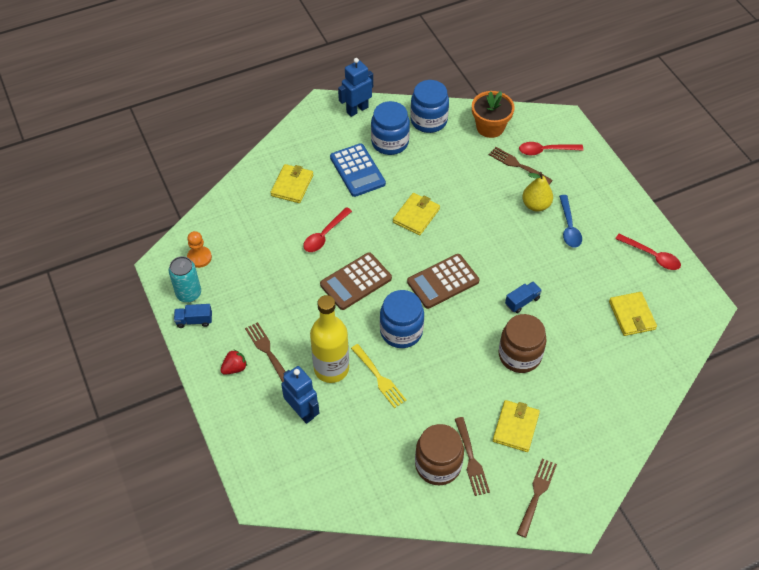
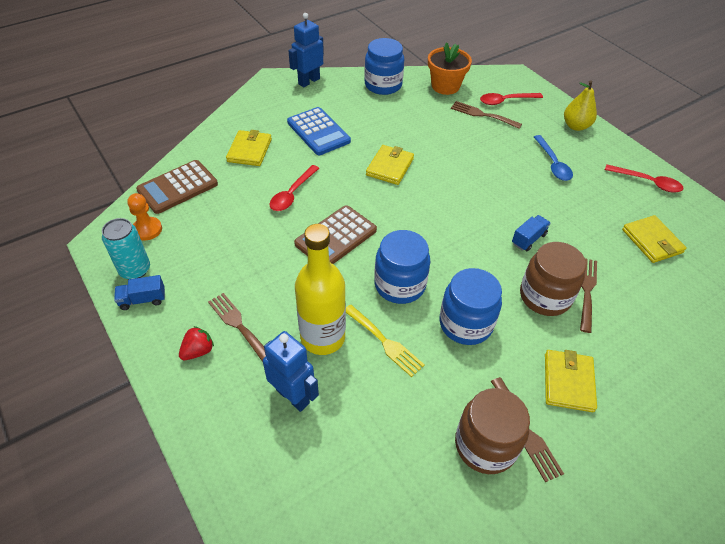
camera: 10 degrees left, 5 degrees down
blue jar [371,101,410,155] -> blue jar moved to [439,268,502,345]
brown calculator [407,254,479,309] -> brown calculator moved to [136,160,218,214]
brown fork [517,459,557,538] -> brown fork moved to [580,258,597,333]
yellow pear [522,172,553,212] -> yellow pear moved to [564,80,597,131]

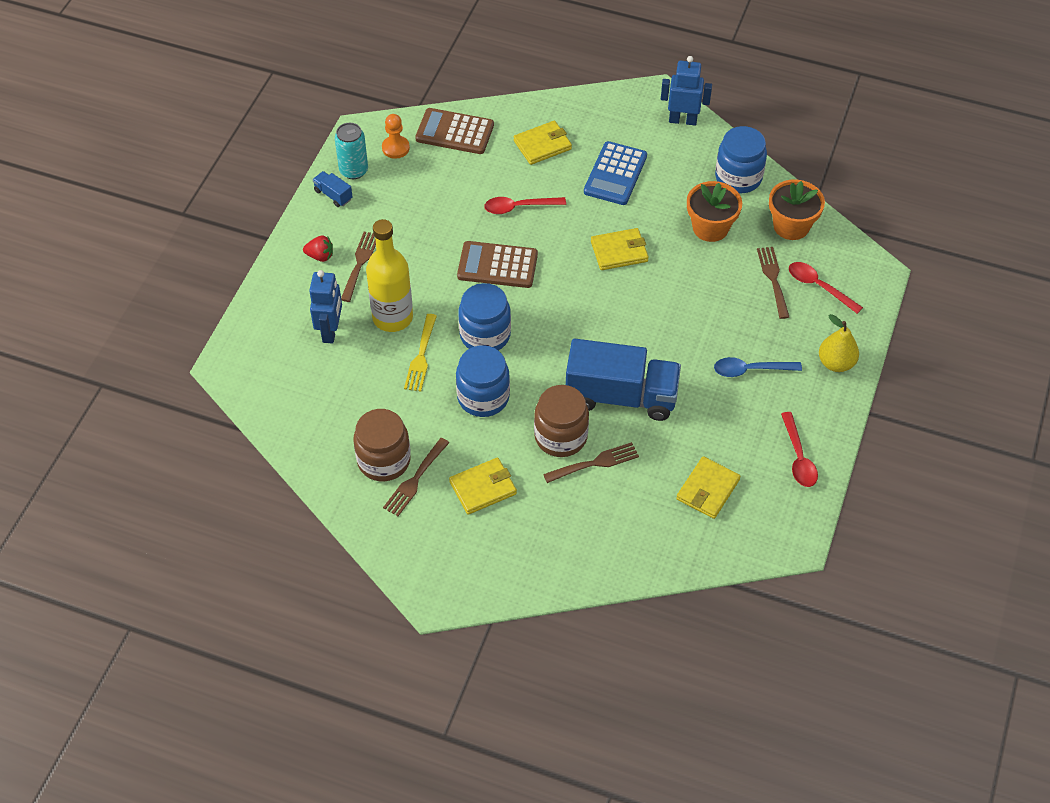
camera: 55 degrees right, 5 degrees up
blue truck [512,215,551,251] -> blue truck [566,339,681,421], size x2.47
blue spoon [534,135,573,181] -> blue spoon turned 45 degrees clockwise [714,357,802,377]
none -> orange flower pot [687,181,742,242]

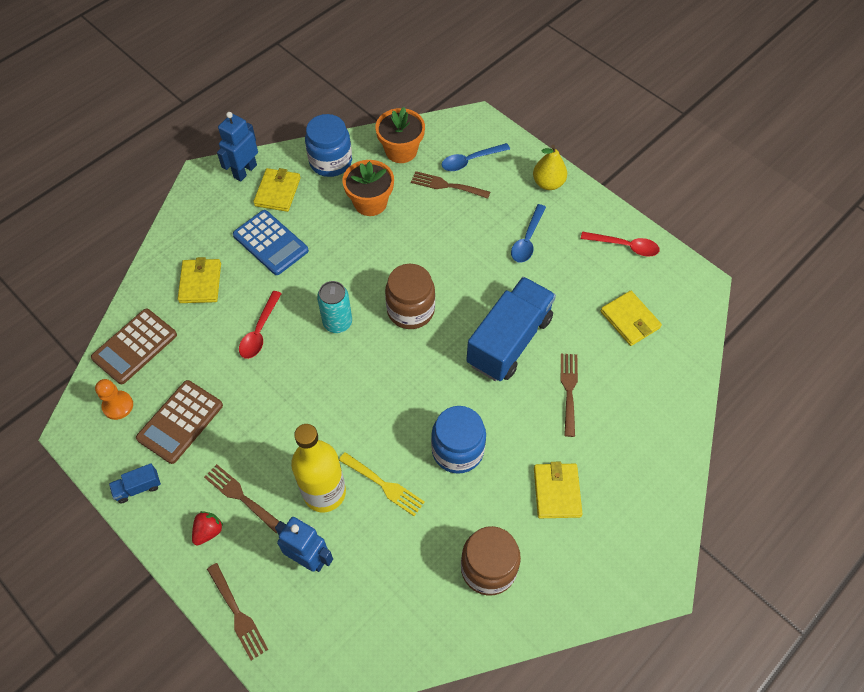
camera: 65 degrees left, 5 degrees up
turquoise can [335,123,368,179] -> turquoise can moved to [317,281,352,333]
brown fork [383,438,449,516] -> brown fork moved to [207,563,268,661]
brown calculator [457,241,538,288] -> brown calculator moved to [136,380,223,464]
blue jar [458,283,511,350] -> none
brown jar [534,385,589,457] -> brown jar moved to [385,264,435,329]
yellow wallet [591,228,649,270] -> yellow wallet moved to [253,168,301,212]
red spoon [789,262,863,314] -> blue spoon [442,143,510,171]

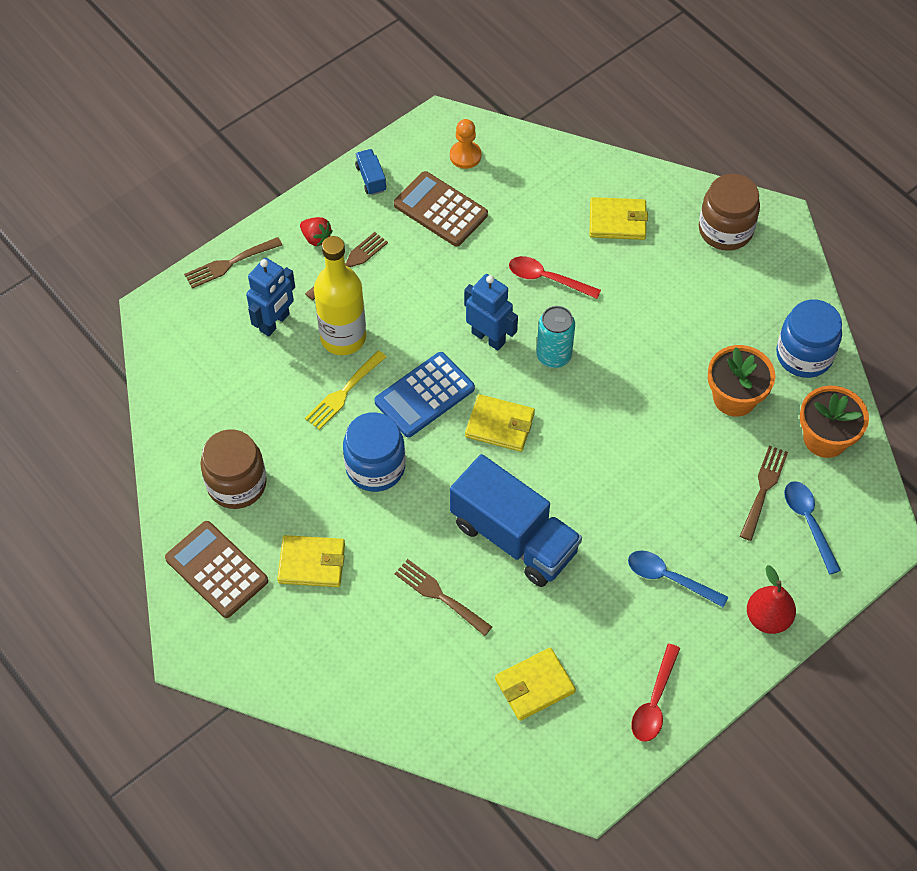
camera: 95 degrees right, 0 degrees up
brown calculator [91,309,177,384] -> brown calculator moved to [165,521,268,618]
blue robot [217,112,258,181] -> blue robot moved to [464,274,518,350]
blue calculator [233,210,309,275] -> blue calculator moved to [374,352,475,437]
yellow wallet [253,168,301,212] -> yellow wallet moved to [465,394,535,452]
brown jar [385,264,435,329] -> brown jar moved to [699,174,760,251]
yellow pear [533,145,567,190] -> red pear [747,565,796,634]
brown fork [561,354,578,437] -> brown fork turned 150 degrees counterclockwise [394,559,492,636]

